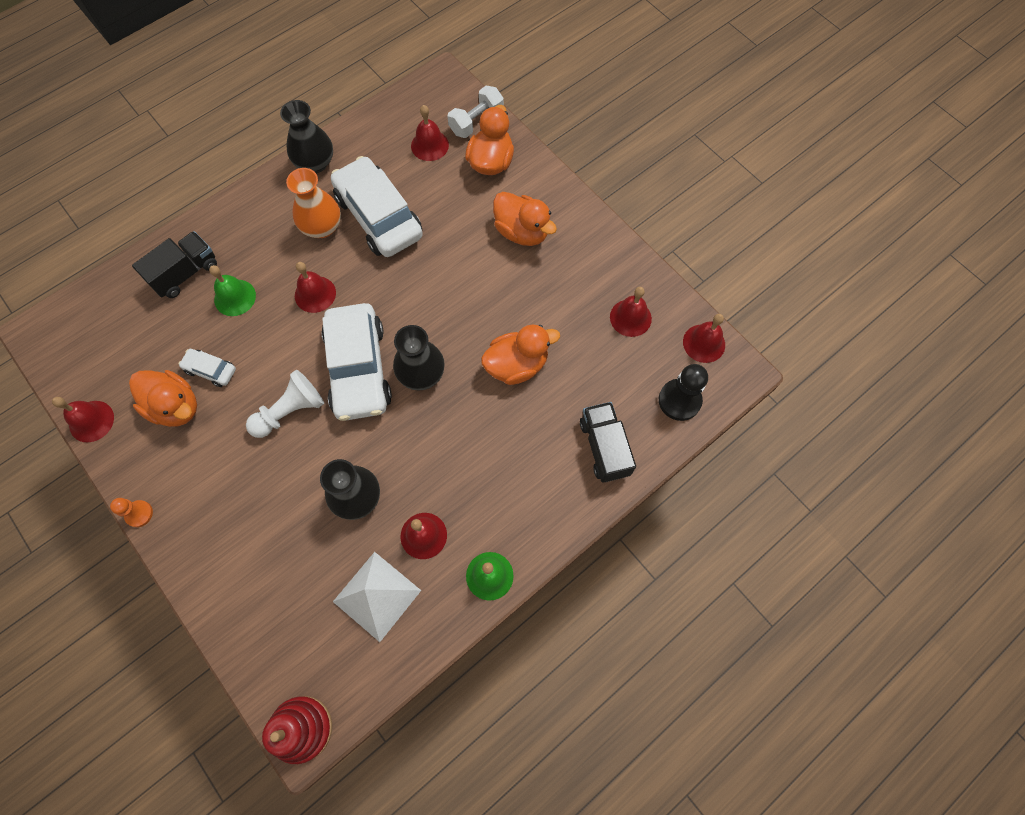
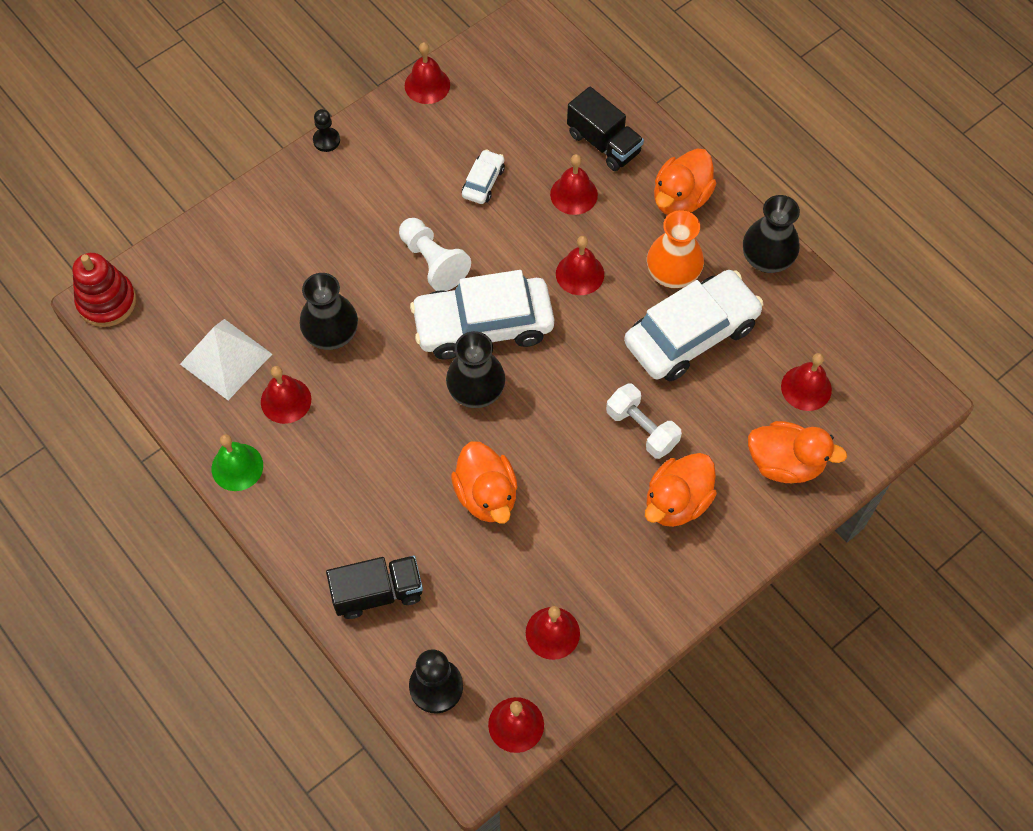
camera: 90 degrees right, 5 degrees down
orange pawn [110,498,153,527] -> black pawn [313,109,340,152]
orange duck [129,370,197,427] -> orange duck moved to [654,148,717,215]
green bell [209,265,256,316] -> red bell [550,154,598,215]
white dumbbell [447,86,504,138] -> white dumbbell moved to [606,384,682,459]

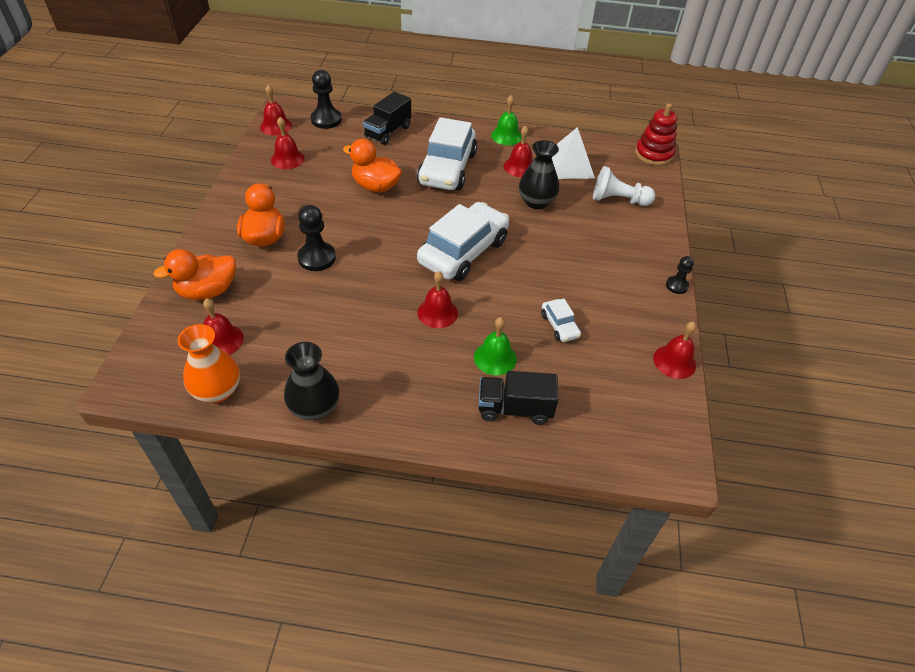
camera: 135 degrees right, 15 degrees down
white pawn [399,218,471,291] -> white pawn moved to [593,166,655,206]
black vase [446,331,505,408] -> none
red bell [550,154,598,215] -> green bell [474,317,517,375]
white dumbbell [606,384,682,459] -> black pawn [297,205,336,271]
white car [624,270,764,381] -> white car moved to [417,117,477,190]
orange vase [647,210,704,288] -> orange vase moved to [178,324,240,403]
orange duck [654,148,717,215] -> none

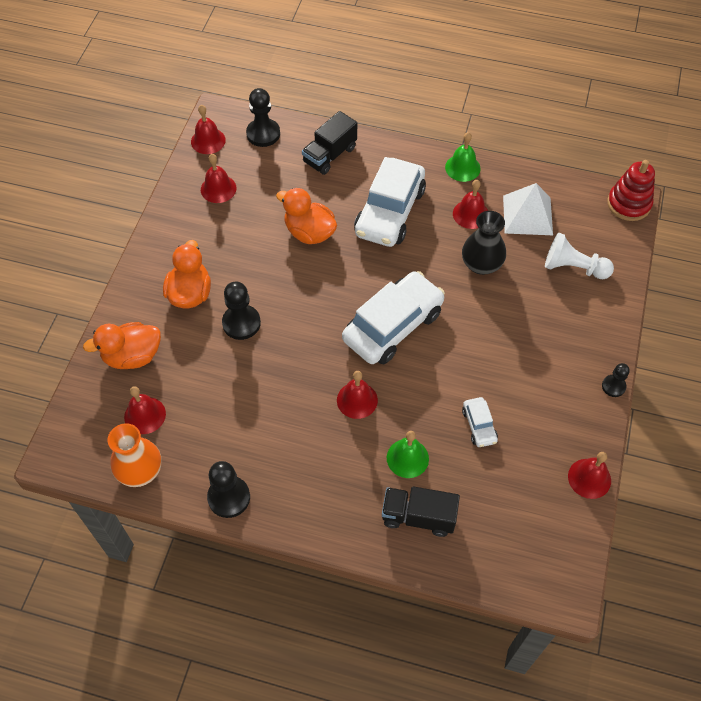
camera: 10 degrees right, 10 degrees up
black vase [284,342,339,420] -> black pawn [207,461,250,518]

